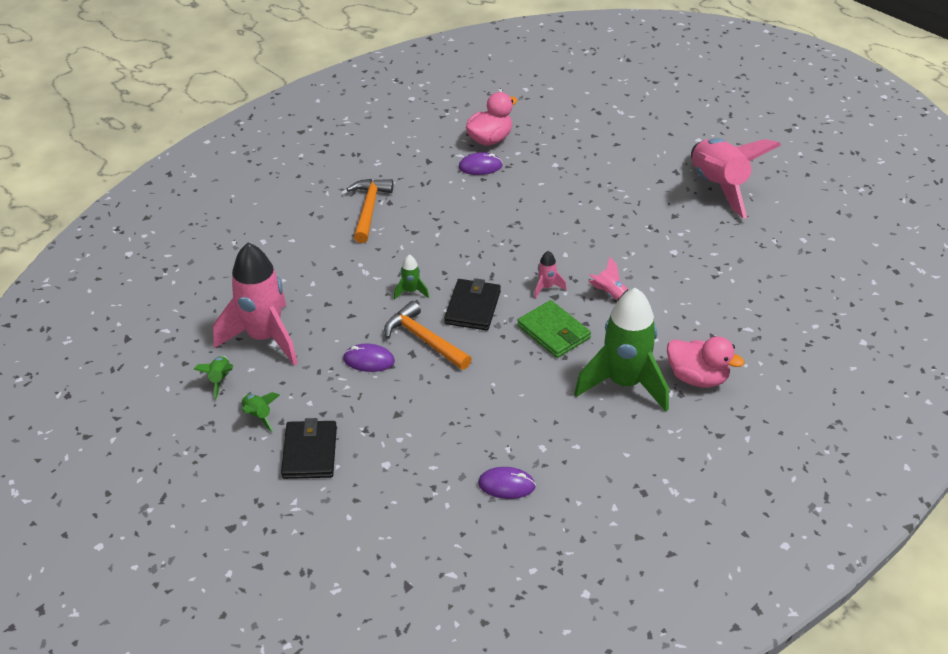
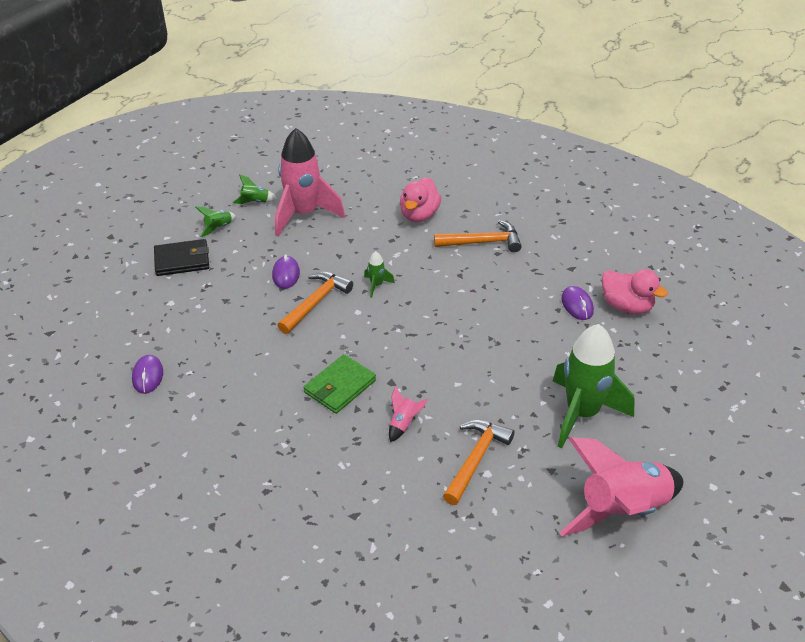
camera: 80 degrees right, 0 degrees up
black wallet [444,278,501,330] -> none
pink rocket [534,251,567,299] -> none
green rocket [574,288,669,411] -> green rocket moved to [553,324,635,449]
pink duck [667,336,744,388] -> pink duck moved to [400,177,441,222]
none -> orange hammer [443,420,514,505]

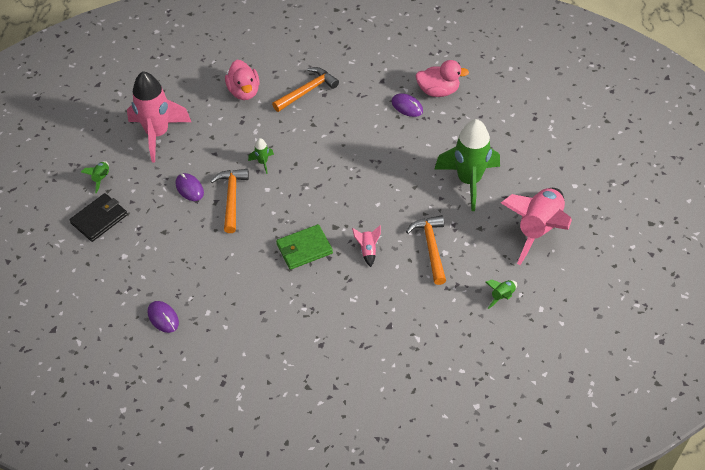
camera: 35 degrees left, 10 degrees up
green rocket [233,174,277,204] -> green rocket moved to [486,280,517,309]
green wallet [304,354,376,414] -> green wallet turned 60 degrees clockwise [276,224,333,270]

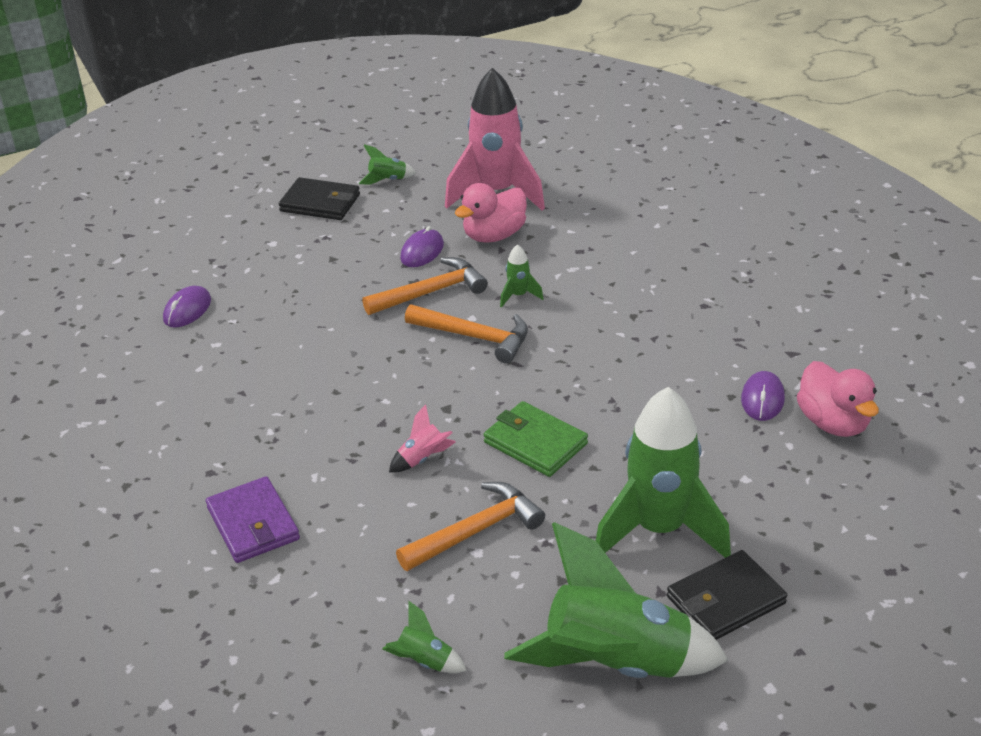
camera: 65 degrees right, 15 degrees down
pink duck [225,60,260,100] -> pink duck moved to [455,183,527,243]
orange hammer [272,67,339,112] -> orange hammer moved to [405,305,528,364]
green wallet [276,224,333,270] -> green wallet moved to [484,401,588,477]
pink rocket [501,188,572,265] -> green rocket [504,522,729,678]
none -> purple wallet [206,476,300,563]
none -> black wallet [667,550,787,640]

